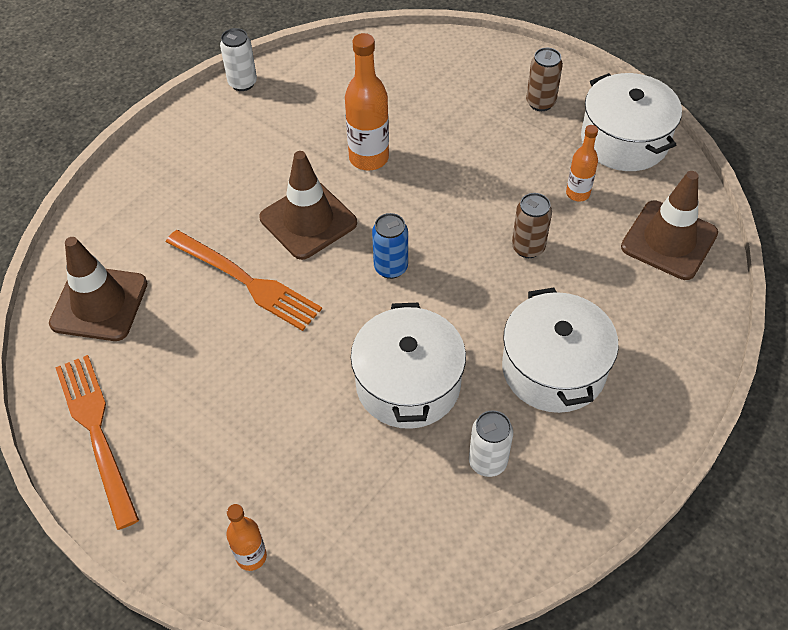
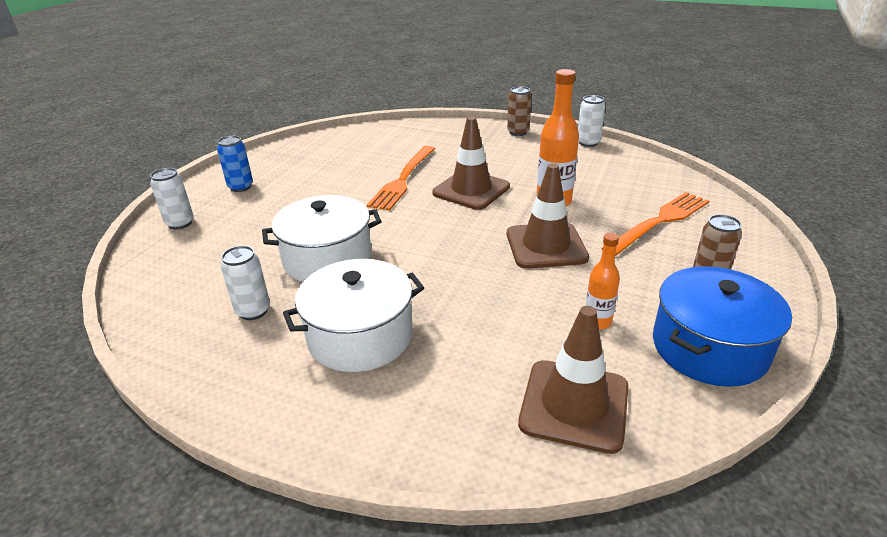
camera: 75 degrees right, 20 degrees down
brown traffic cone [49,237,147,341] -> brown traffic cone moved to [507,163,589,269]
orange fork [55,355,139,530] -> orange fork moved to [601,192,709,256]
orange bottle [226,504,267,571] -> white can [150,168,194,229]
blue can [372,213,408,279] -> blue can moved to [217,136,253,192]
brown can [512,193,552,258] -> brown can moved to [507,86,532,136]
white pot [581,73,682,171] -> blue pot [653,266,792,387]

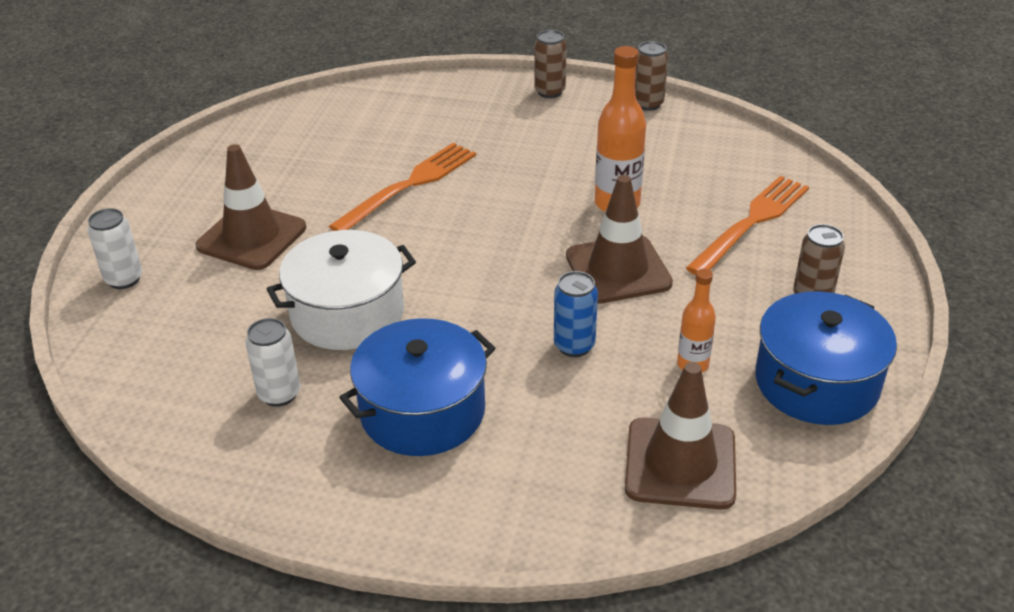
camera: 10 degrees left, 5 degrees up
blue can [217,136,253,192] -> blue can moved to [554,271,598,357]
white pot [283,259,424,372] -> blue pot [339,318,495,456]
orange fork [367,146,435,211] -> orange fork turned 150 degrees counterclockwise [329,143,476,231]
brown traffic cone [432,116,510,210] -> brown traffic cone moved to [195,144,306,270]
white can [578,95,605,147] -> brown can [635,41,668,111]

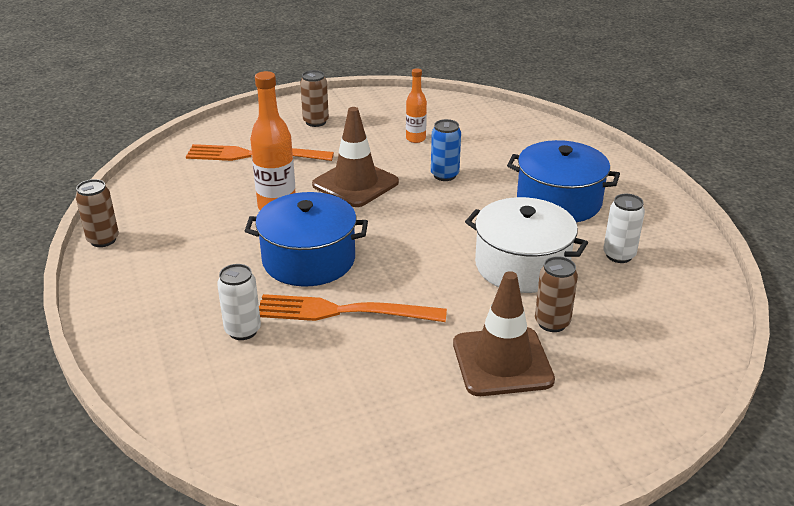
camera: 125 degrees left, 5 degrees down
white can [88,208,142,289] -> white can moved to [217,264,261,340]
brown can [534,30,567,98] -> brown can moved to [535,257,578,332]
brown traffic cone [625,362,736,510] -> none
blue pot [755,291,897,425] -> blue pot moved to [245,192,368,287]

